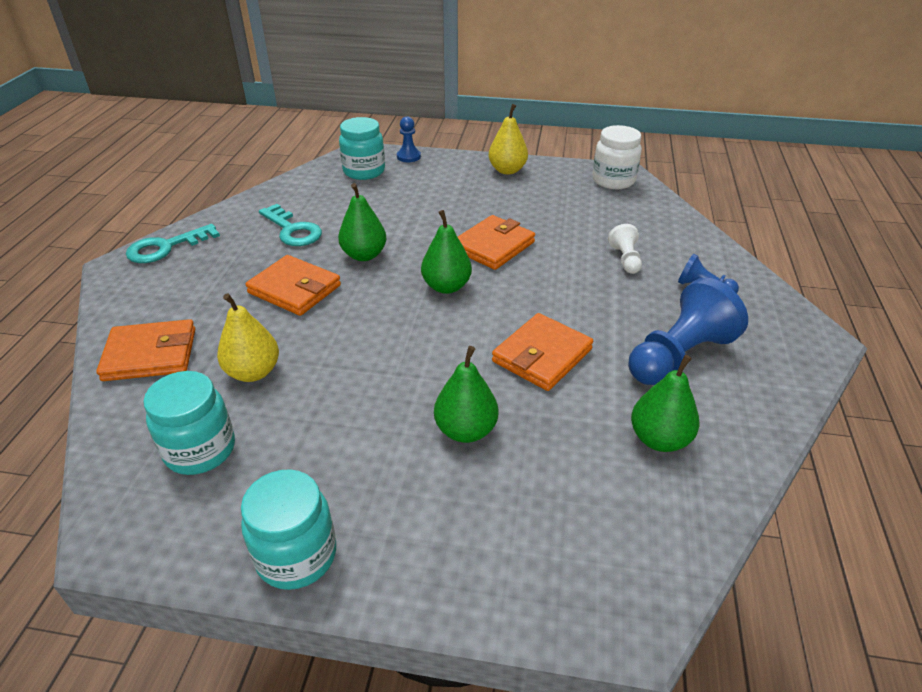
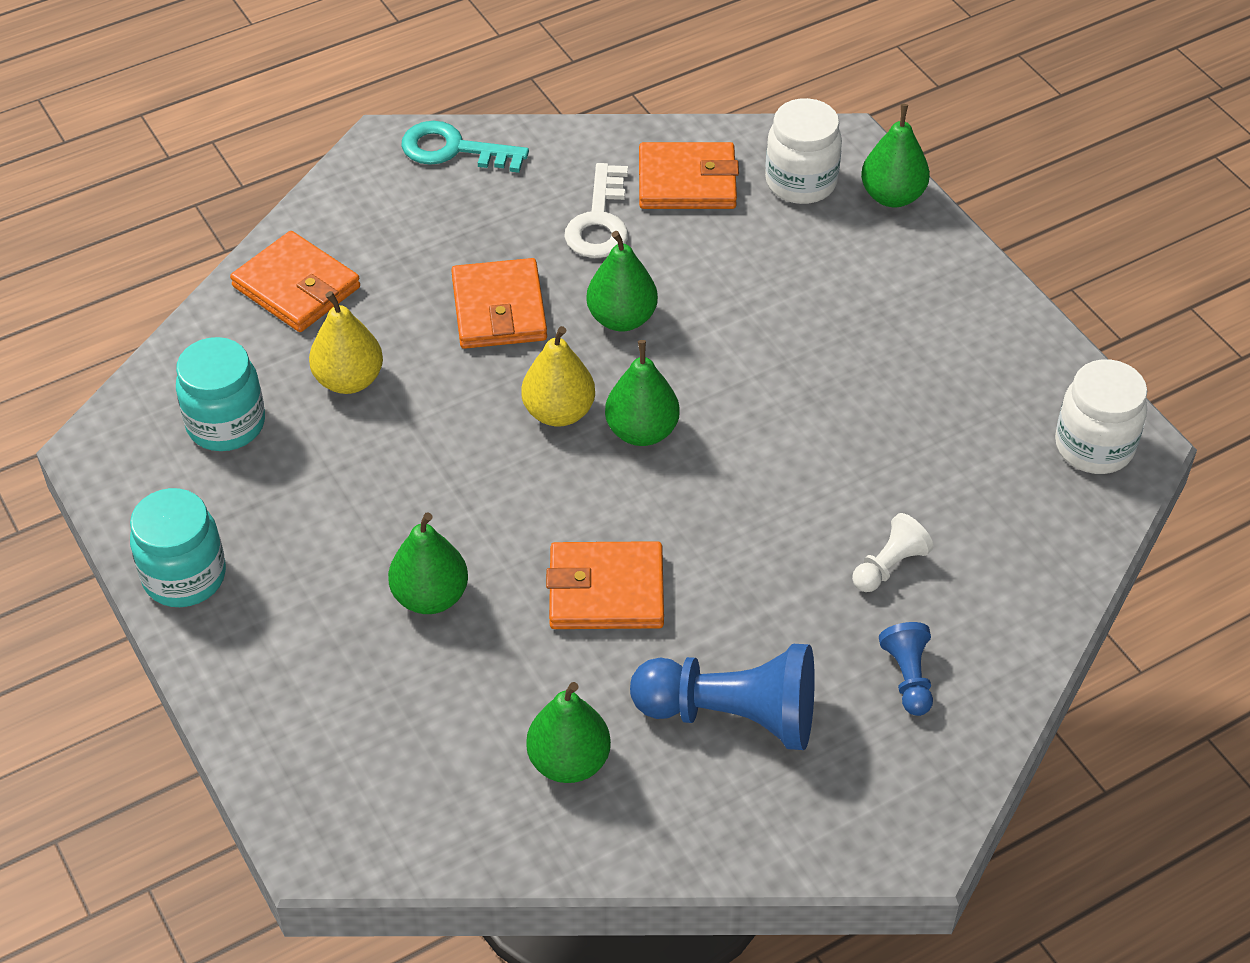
camera: 50 degrees right, 10 degrees up
turquoise key [259,204,322,246] -> white key [564,163,628,258]
turquoise jar [339,117,385,180] -> white jar [765,98,842,204]
blue pawn [397,116,421,162] -> green pear [861,104,930,207]
orange wallet [458,215,535,270] -> orange wallet moved to [639,142,739,209]
yellow pear [489,104,528,174] -> yellow pear moved to [521,326,595,427]

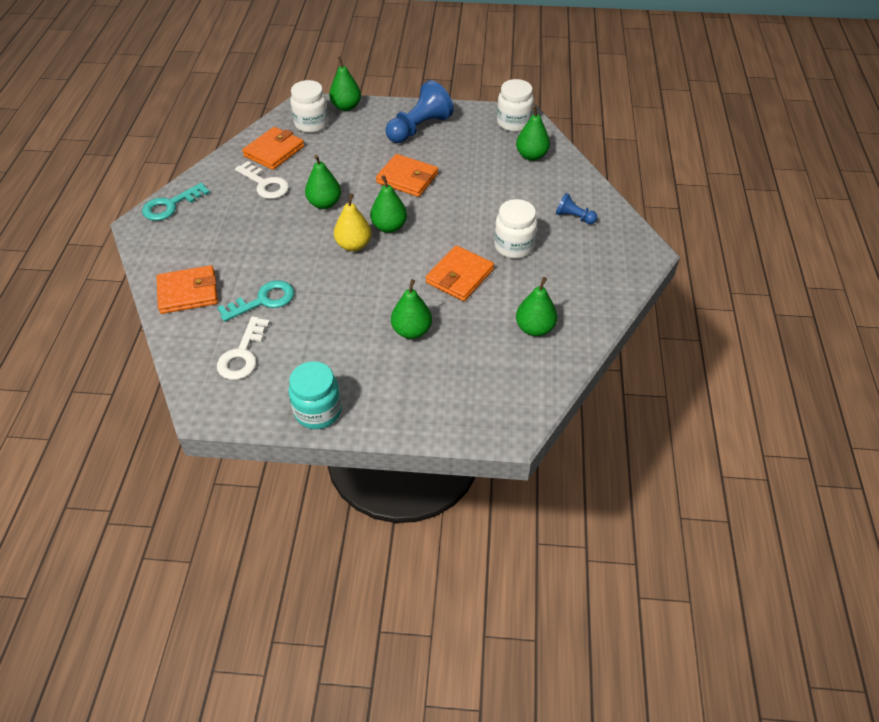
camera: 55 degrees left, 0 degrees up
turquoise jar [176,337,265,451] -> white key [217,316,270,380]
yellow pear [309,291,383,394] -> turquoise key [217,280,294,322]
orange wallet [451,258,547,349] -> orange wallet moved to [376,154,438,197]
blue pawn [630,644,815,750] -> blue pawn moved to [385,80,454,143]
white pawn [852,513,933,592] -> none
none -> white jar [494,199,537,259]
none -> green pear [516,105,550,161]

